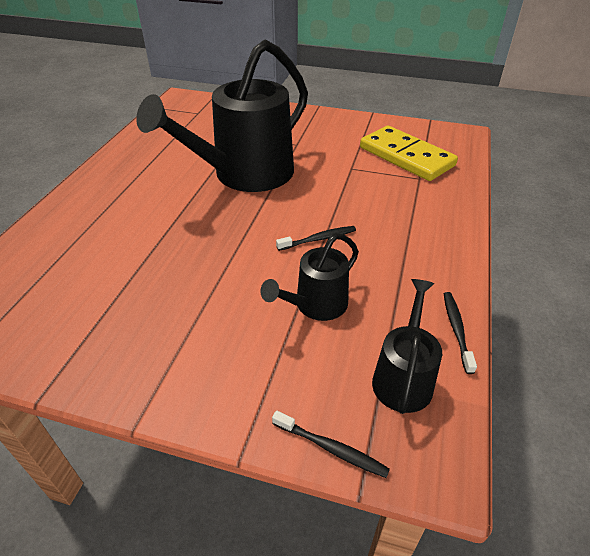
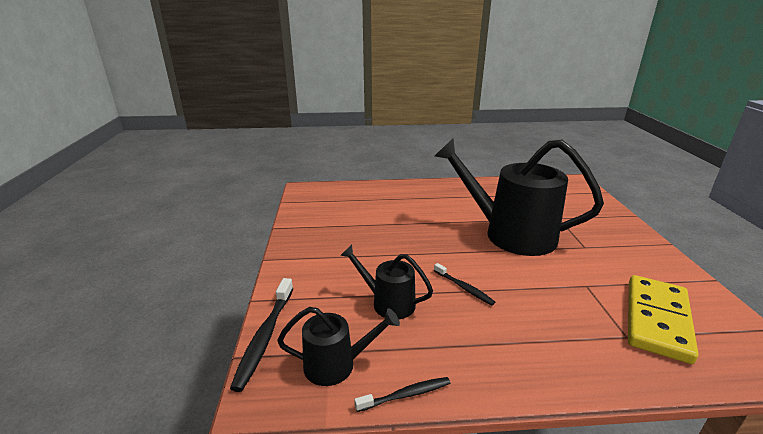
camera: 70 degrees right, 15 degrees down
black toothbrush [272,411,390,478] -> black toothbrush [230,278,293,392], size x1.65

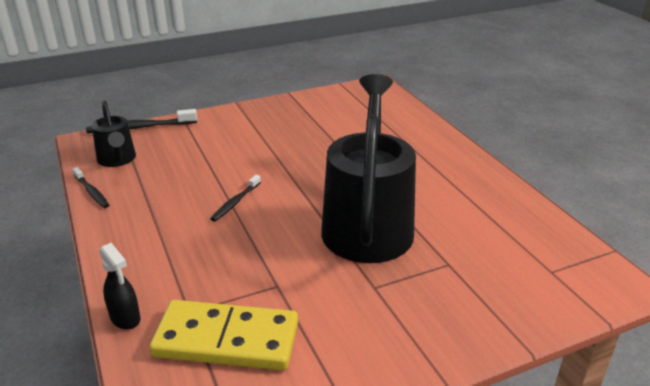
camera: 70 degrees right, 5 degrees up
black watering can [340,245,433,319] -> none
none -> black spray bottle [99,243,141,330]

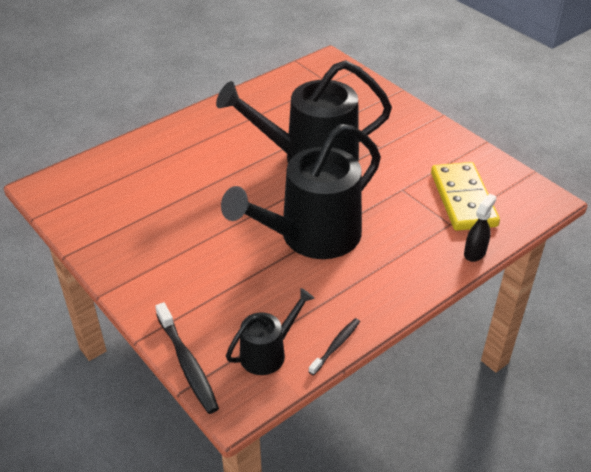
camera: 105 degrees left, 10 degrees up
black toothbrush [210,175,261,222] -> black watering can [221,124,381,259]

